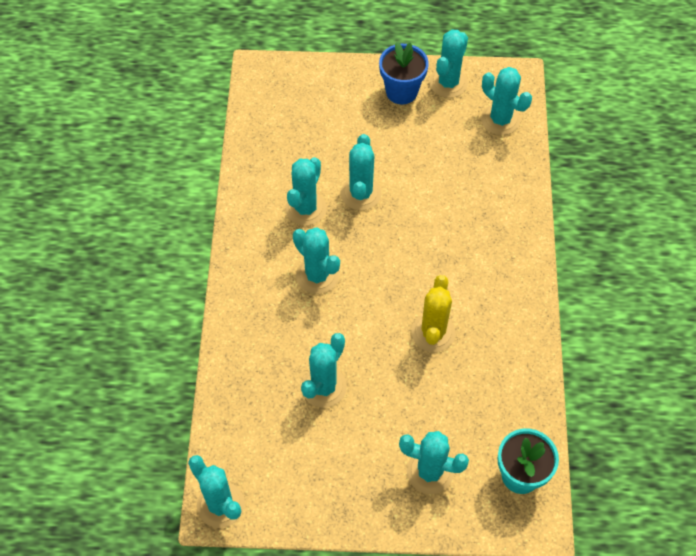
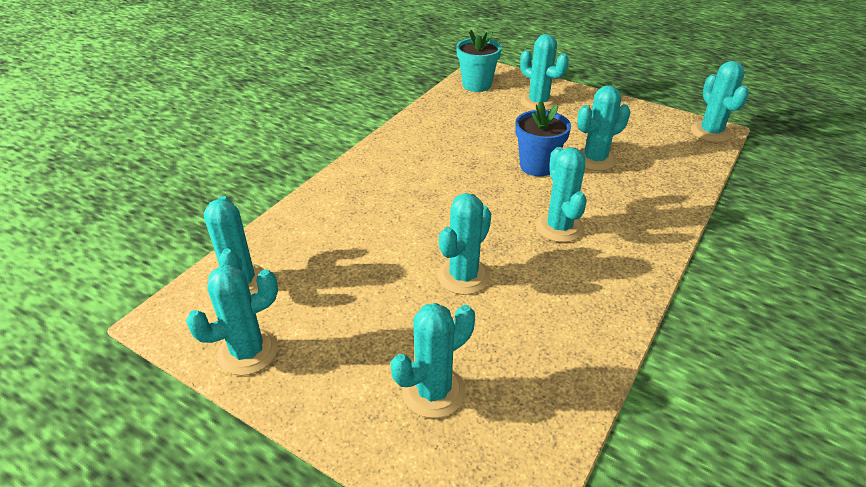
camera: 150 degrees left, 20 degrees down
turquoise cactus [285,157,326,226] -> turquoise cactus moved to [391,303,475,418]
blue flower pot [379,42,429,104] -> blue flower pot moved to [515,101,571,176]
yellow cactus [412,275,455,352] -> none

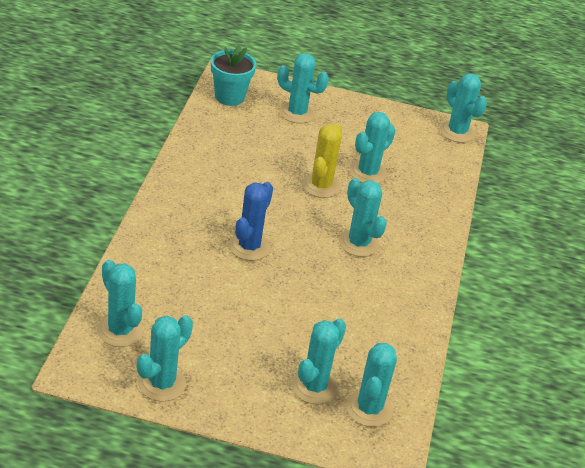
camera: 25 degrees left, 0 degrees up
turquoise cactus [438,193,491,295] -> turquoise cactus moved to [346,343,397,427]
blue flower pot [515,101,571,176] -> yellow cactus [302,123,342,198]
none -> blue cactus [229,182,273,261]

